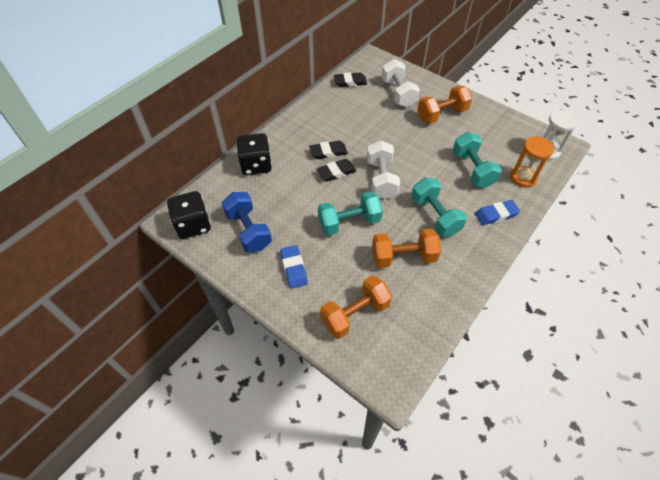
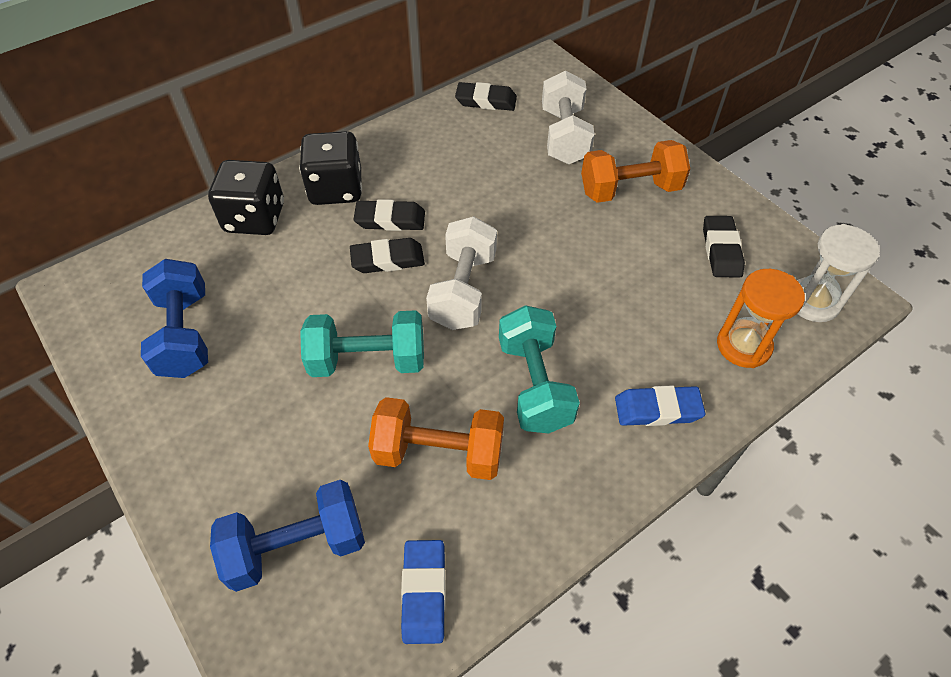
camera: 15 degrees right, 0 degrees up
black dice [167,191,211,239] -> black dice moved to [299,131,362,205]
blue eraser [280,245,308,289] -> blue eraser moved to [401,540,446,644]
orange dumbbell [320,275,392,339] -> blue dumbbell [210,480,365,592]
turquoise dumbbell [453,132,502,188] -> none
none -> black eraser [703,216,745,278]

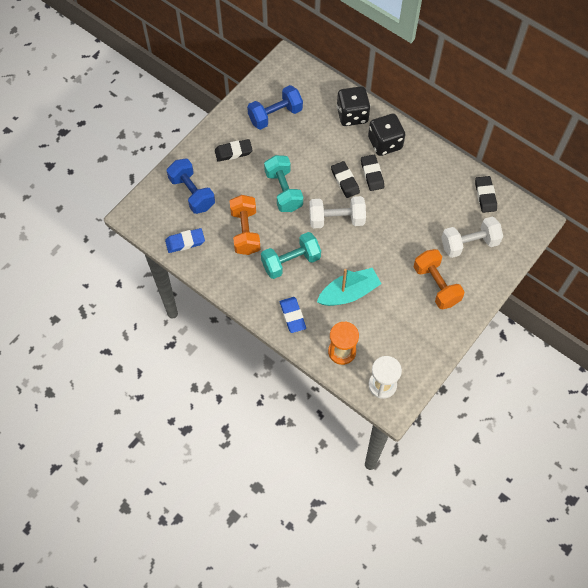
camera: 75 degrees right, 10 degrees up
black eraser [703,216,745,278] -> black eraser moved to [215,139,253,162]
none -> turquoise boat [317,268,382,306]

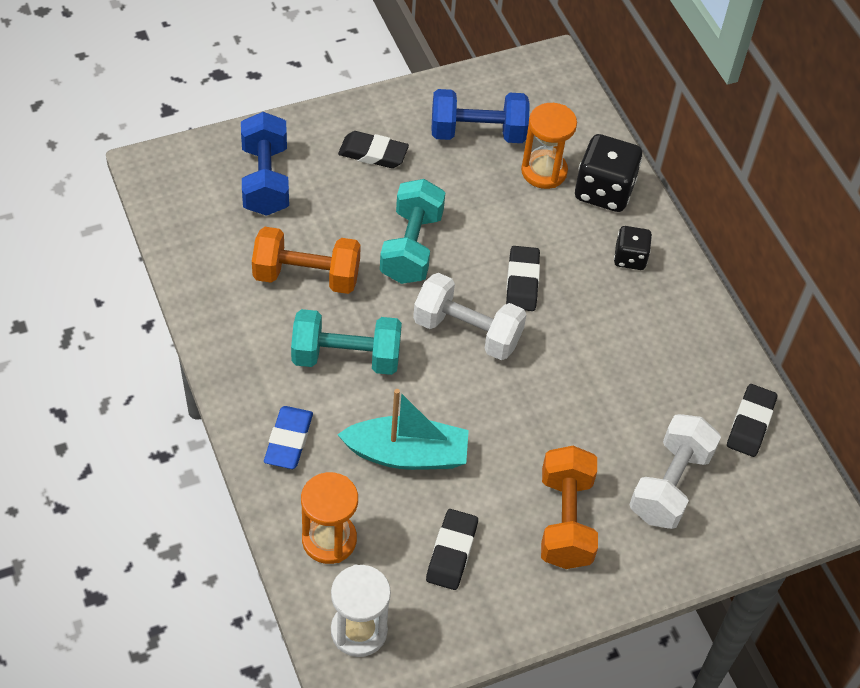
camera: 25 degrees right, 10 degrees down
blue eraser [165,228,205,253] -> none
orange dumbbell [230,195,261,255] -> orange dumbbell turned 75 degrees clockwise [252,227,361,294]
black eraser [361,155,384,191] -> black eraser moved to [426,509,478,590]
black dice [368,114,405,156] -> black dice [614,226,652,270], size x0.59
white dumbbell [441,216,503,258] -> white dumbbell turned 75 degrees counterclockwise [629,414,721,529]
none -> orange hourglass [521,103,577,189]

